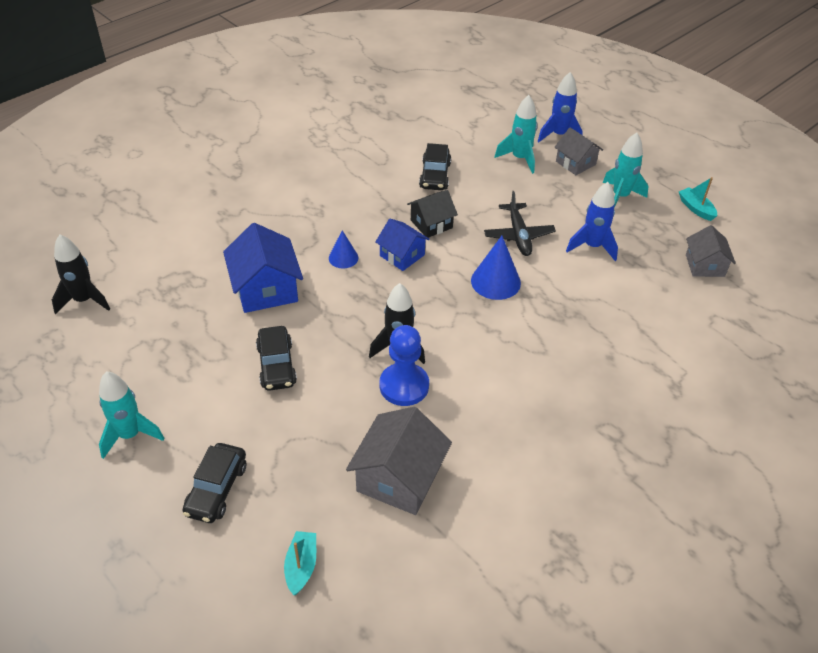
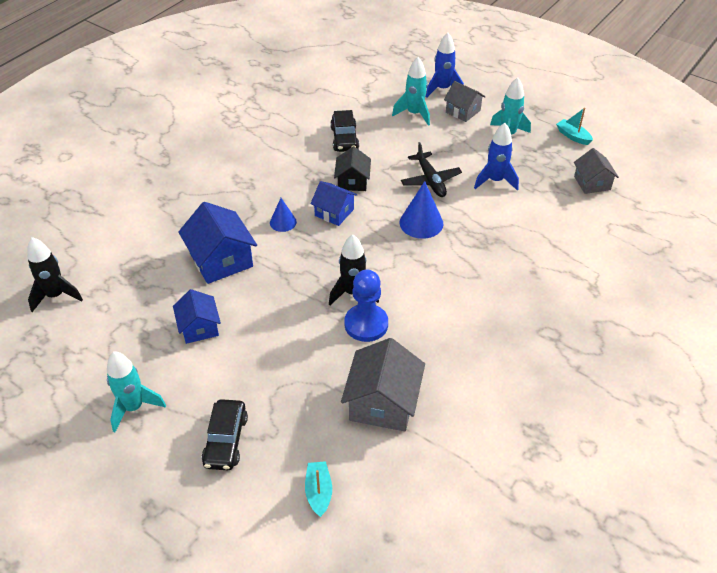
camera: 10 degrees left, 0 degrees up
black car [256,326,297,391] -> none
black house [407,190,458,238] -> black house turned 45 degrees counterclockwise [334,146,371,191]
none -> blue house [173,289,221,344]

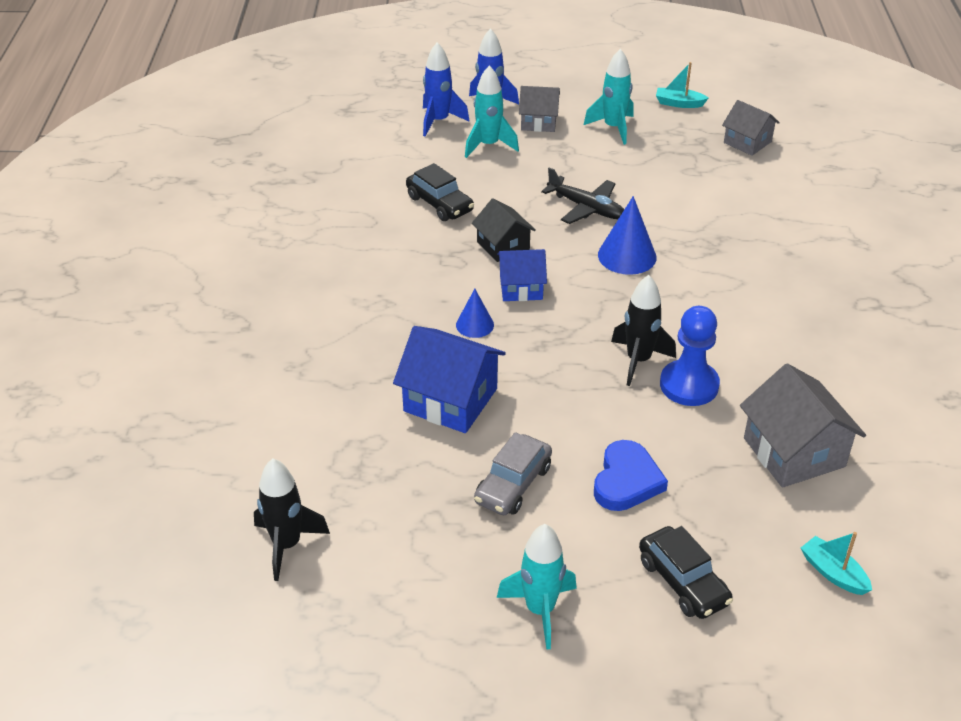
camera: 35 degrees left, 5 degrees down
blue house [173,289,221,344] -> grey car [474,432,552,515]
blue rocket [474,123,519,191] -> blue rocket moved to [423,42,469,137]
none -> blue heart [594,440,668,511]

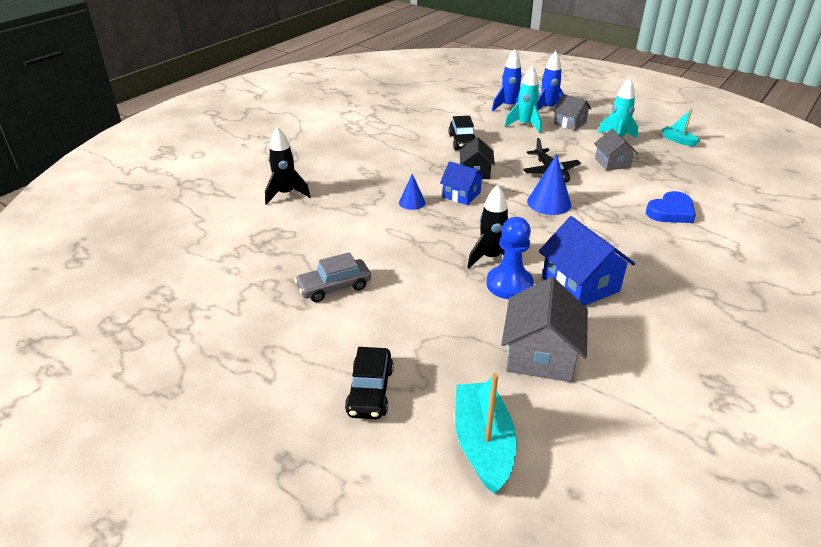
camera: 35 degrees right, 5 degrees down
black rocket [254,458,330,581] -> black rocket moved to [265,127,311,205]
blue house [393,326,506,433] -> blue house moved to [539,216,635,306]
turquoise rocket [497,524,577,650] -> none
blue heart [594,440,668,511] -> blue heart moved to [646,191,696,223]
grey house [722,100,780,156] -> grey house moved to [594,129,638,171]
turquoise boat [801,532,872,595] -> turquoise boat [455,373,517,494], size x1.81

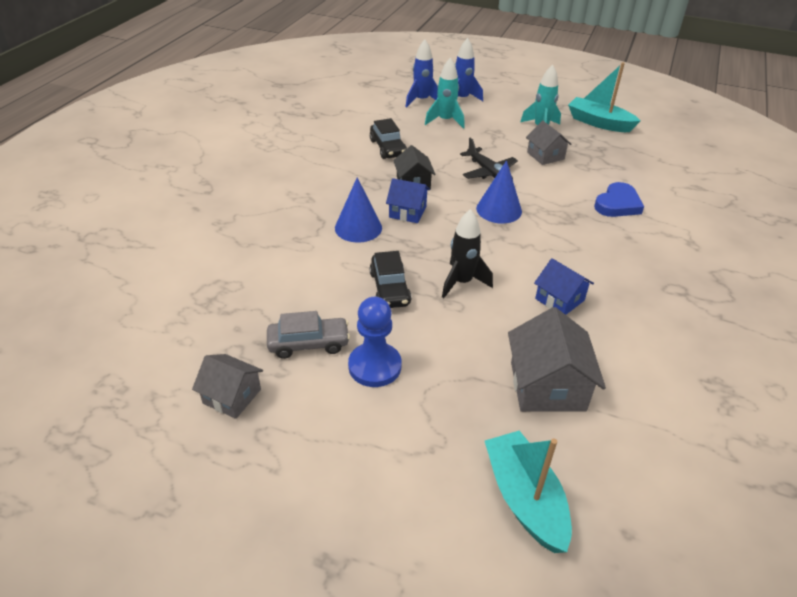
camera: 15 degrees left, 5 degrees up
black rocket [265,127,311,205] -> none
grey car [294,252,371,302] -> grey car turned 150 degrees counterclockwise [267,311,350,359]
black car [345,347,394,419] -> black car moved to [369,251,412,308]
blue cone [399,174,425,210] -> blue cone [335,178,382,243], size x1.64
blue pawn [486,217,534,299] -> blue pawn moved to [348,297,402,387]
blue house [539,216,635,306] -> blue house [534,258,594,315], size x0.63
grey house [553,94,592,131] -> grey house moved to [192,354,263,419]
turquoise boat [661,109,700,147] -> turquoise boat [568,62,640,132], size x1.81

